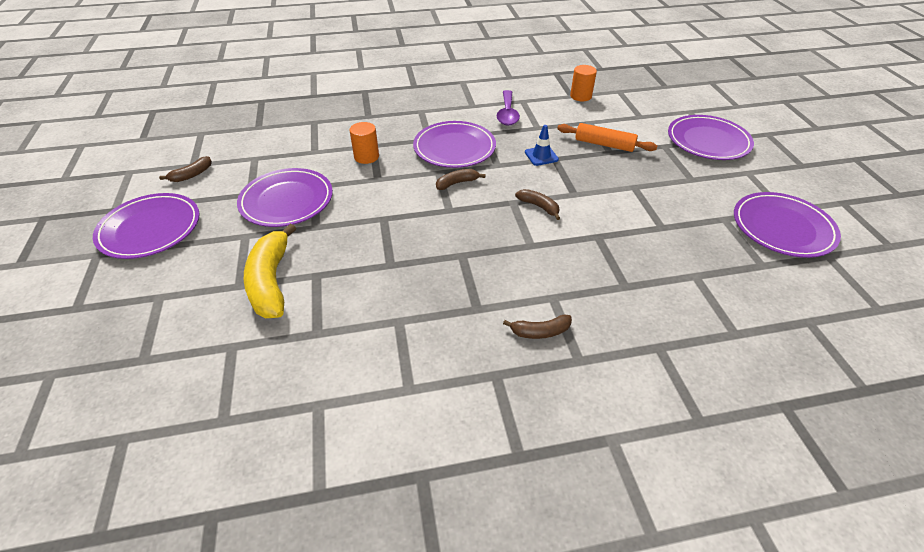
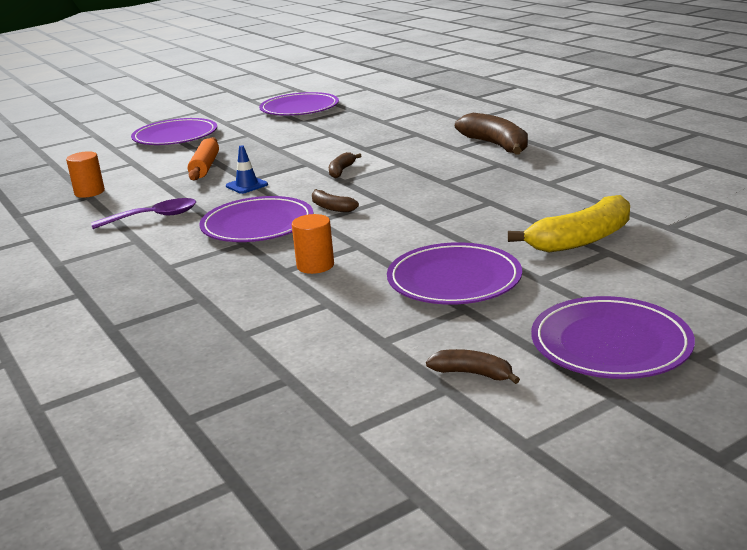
camera: 110 degrees left, 20 degrees down
brown banana [503,315,572,339] -> brown banana [455,113,528,155], size x1.97

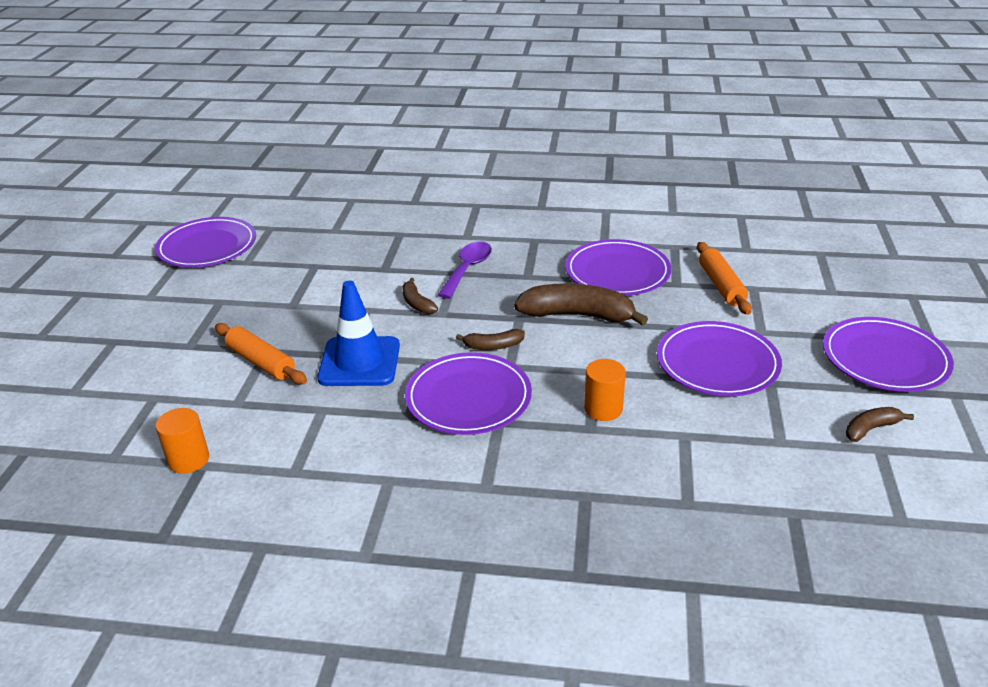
camera: 50 degrees left, 10 degrees up
purple spoon [91,198,196,229] -> purple spoon moved to [438,242,492,299]
purple plate [131,118,217,145] -> purple plate moved to [565,239,671,296]
blue traffic cone [226,145,268,194] -> blue traffic cone [317,281,400,386], size x1.92
brown banana [455,113,528,155] -> brown banana moved to [514,283,648,326]
yellow banana [508,195,630,252] -> orange rolling pin [697,242,752,315]

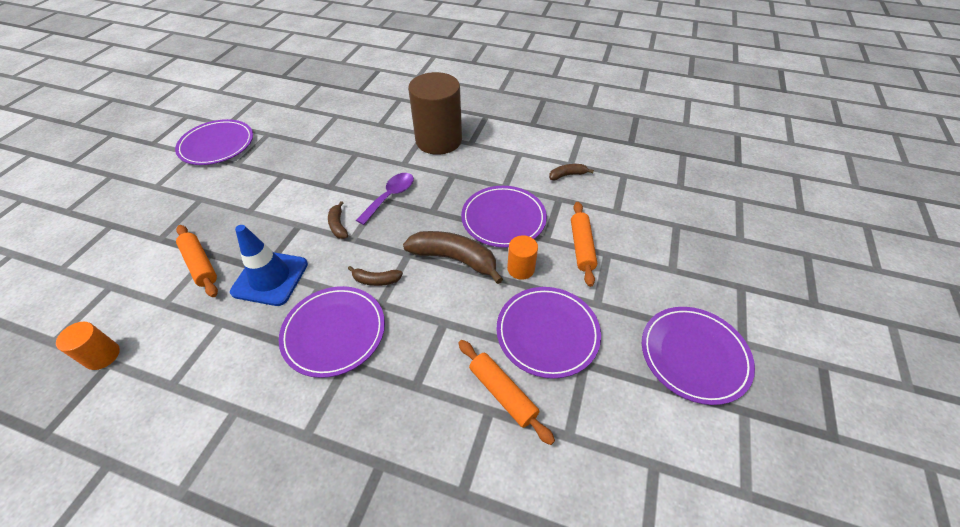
camera: 10 degrees right, 15 degrees up
orange cylinder [584,359,626,421] -> orange cylinder moved to [507,235,538,280]
brown banana [846,407,914,442] -> brown banana moved to [549,164,594,180]
none -> brown cylinder [408,72,462,155]
none -> orange rolling pin [458,340,555,445]

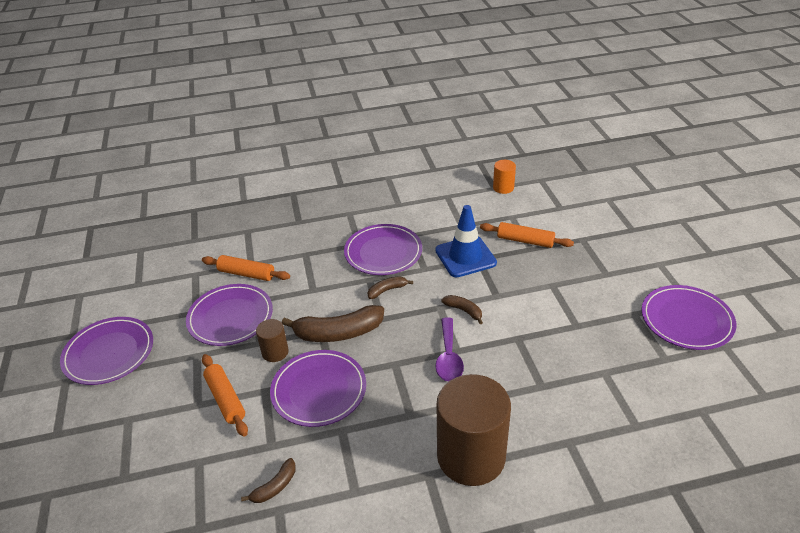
camera: 150 degrees right, 10 degrees down
orange cylinder [507,235,538,280] -> brown cylinder [256,319,289,362]

